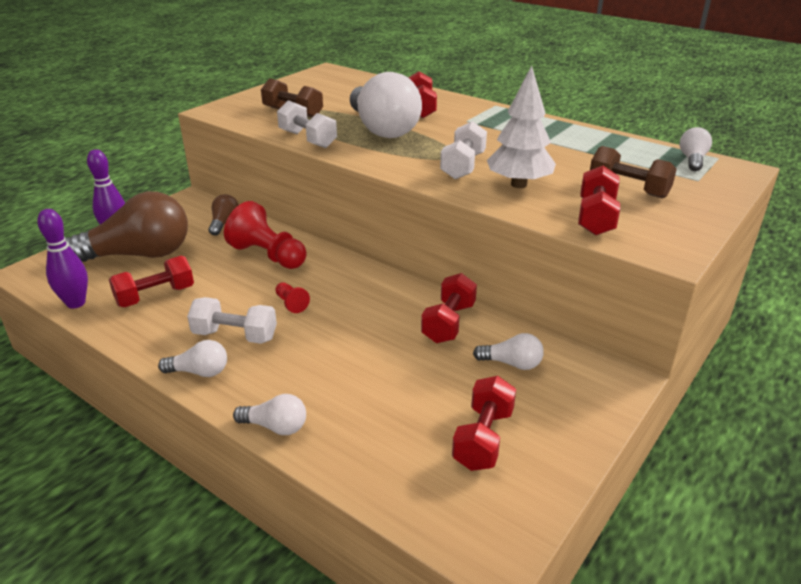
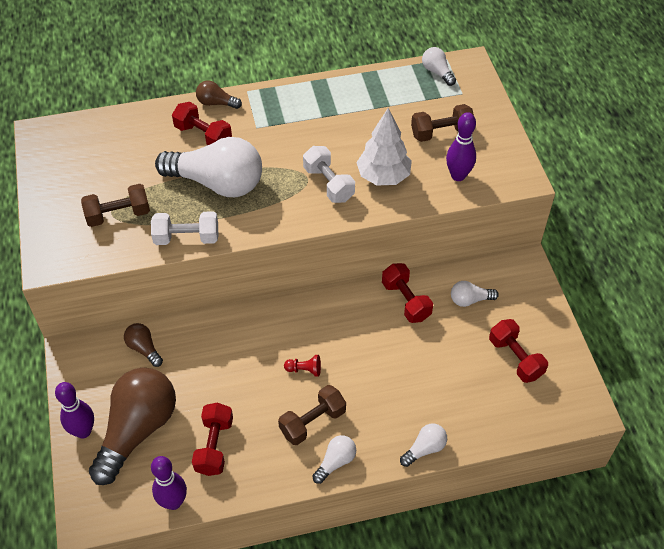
camera: 50 degrees left, 20 degrees up
white dumbbell [187,297,277,344] -> brown dumbbell [278,385,346,445]
red pawn [224,201,307,269] -> none
white light bulb [473,333,544,370] -> white light bulb turned 150 degrees counterclockwise [451,281,499,307]
red dumbbell [578,166,620,236] -> purple bowling pin [446,112,476,181]
none -> brown light bulb [196,81,242,109]

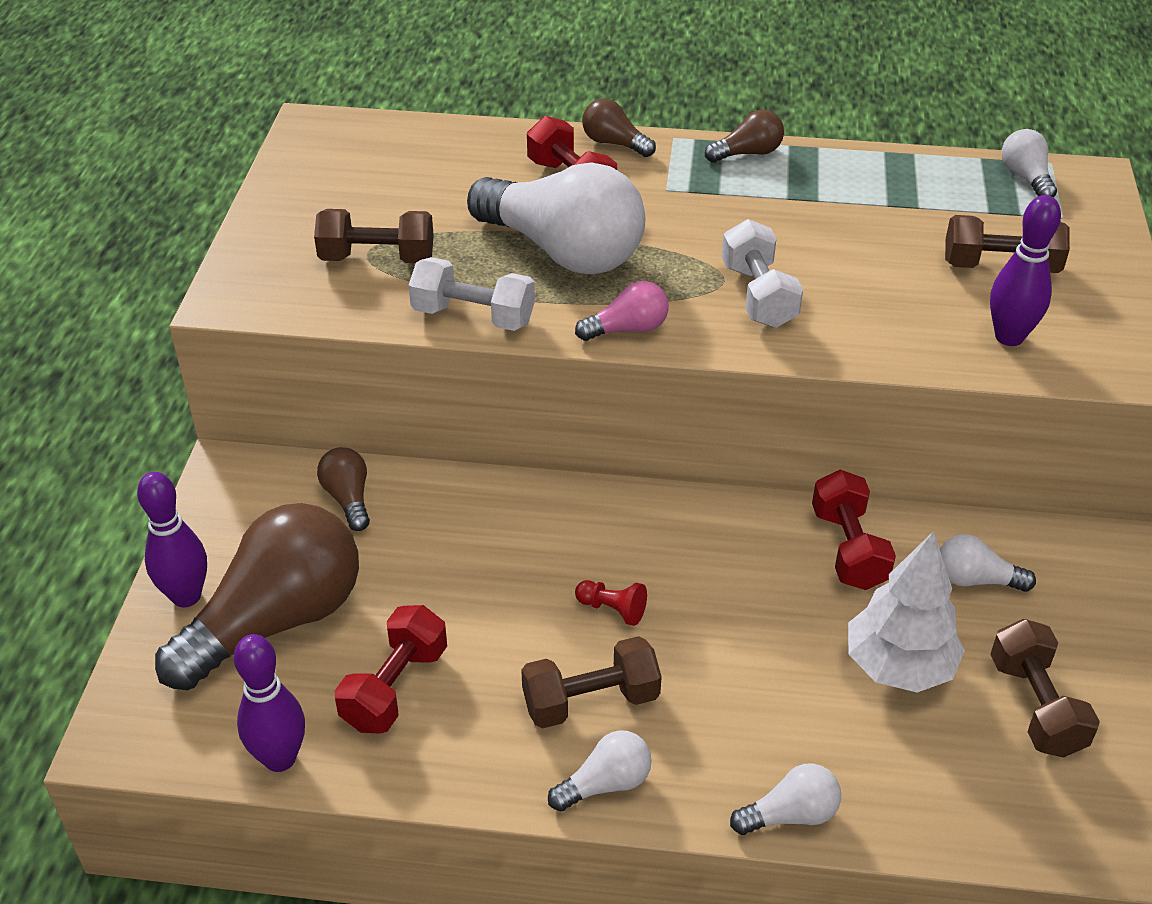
camera: 20 degrees right, 10 degrees down
white tree [356,108,412,186] -> white tree moved to [848,531,965,693]
red dumbbell [489,319,548,383] -> brown dumbbell [990,619,1100,758]
none -> pink light bulb [575,281,669,341]
none -> brown light bulb [705,110,784,163]

